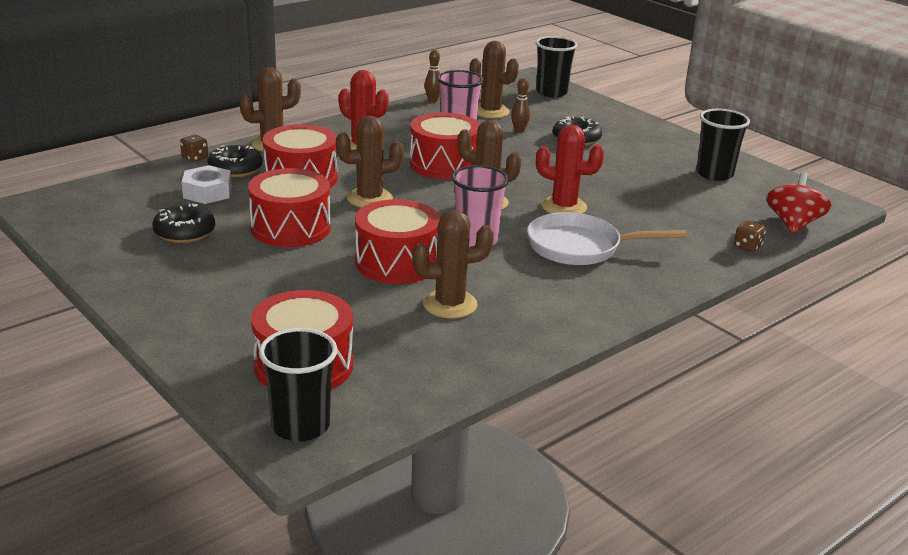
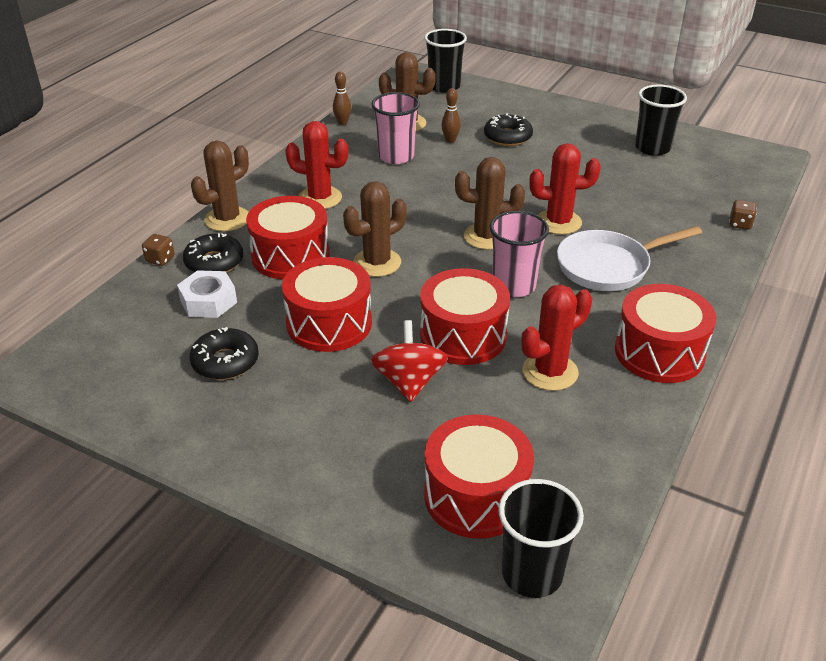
camera: 20 degrees left, 10 degrees up
red drum [410,112,480,179] -> red drum moved to [615,284,716,383]
brown cactus [412,210,494,319] -> red cactus [521,285,592,391]
red spinning top [766,172,831,233] -> red spinning top moved to [370,320,448,402]

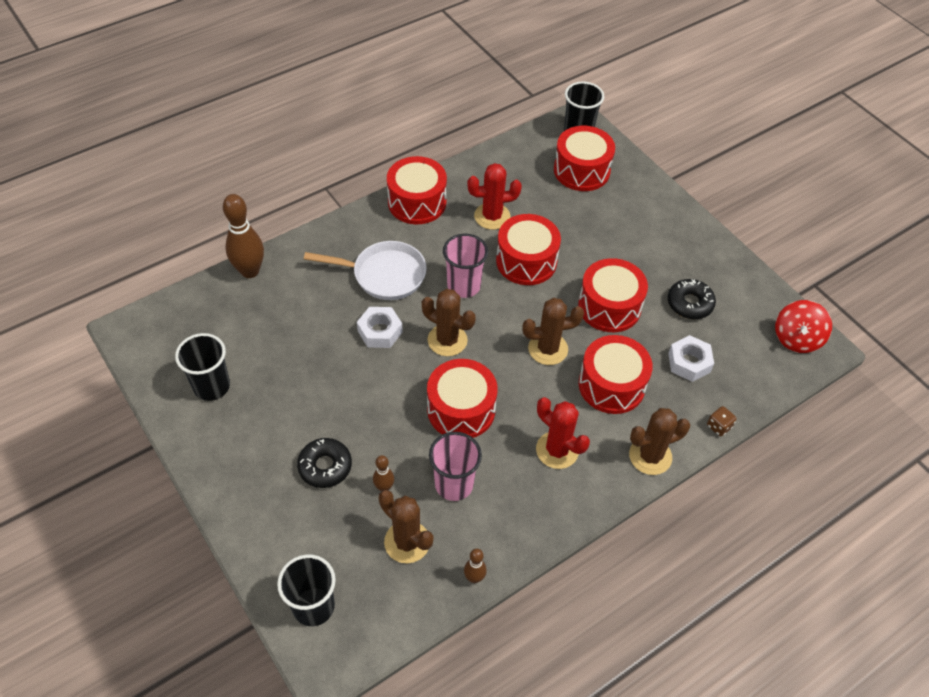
camera: 155 degrees left, 15 degrees up
black donut [183,233,243,273] -> none
red spinning top [370,320,448,402] -> red spinning top moved to [775,300,832,353]
red cactus [529,143,601,235] -> white nut [357,307,403,348]
brown dice [729,200,757,230] -> brown bowling pin [223,194,264,278]
none -> red drum [427,359,498,438]

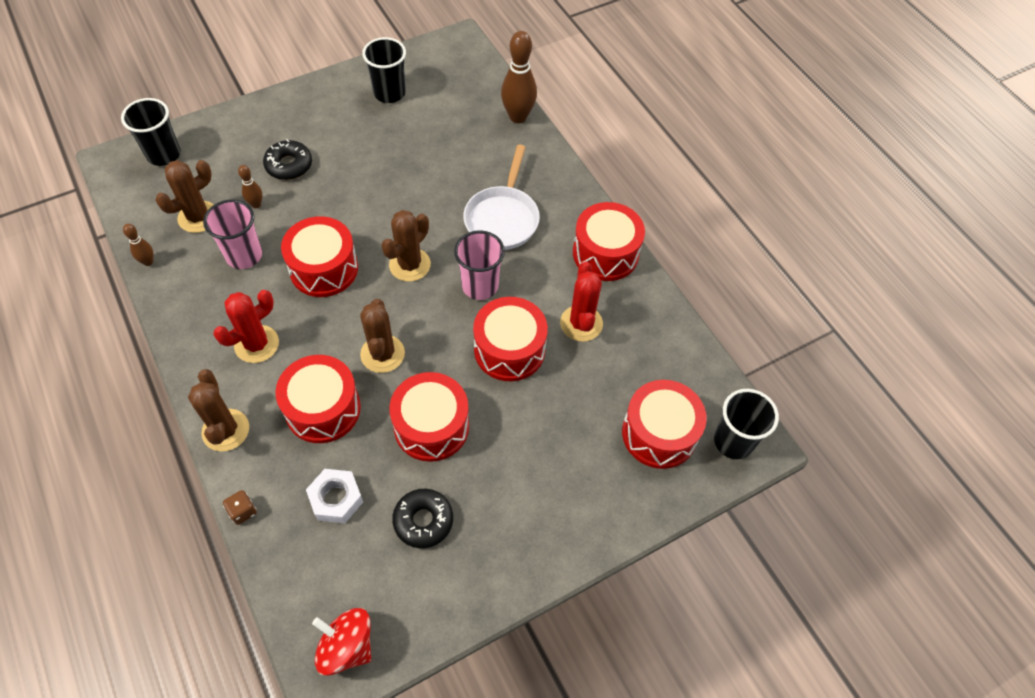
camera: 95 degrees right, 5 degrees up
white nut [357,307,403,348] -> none

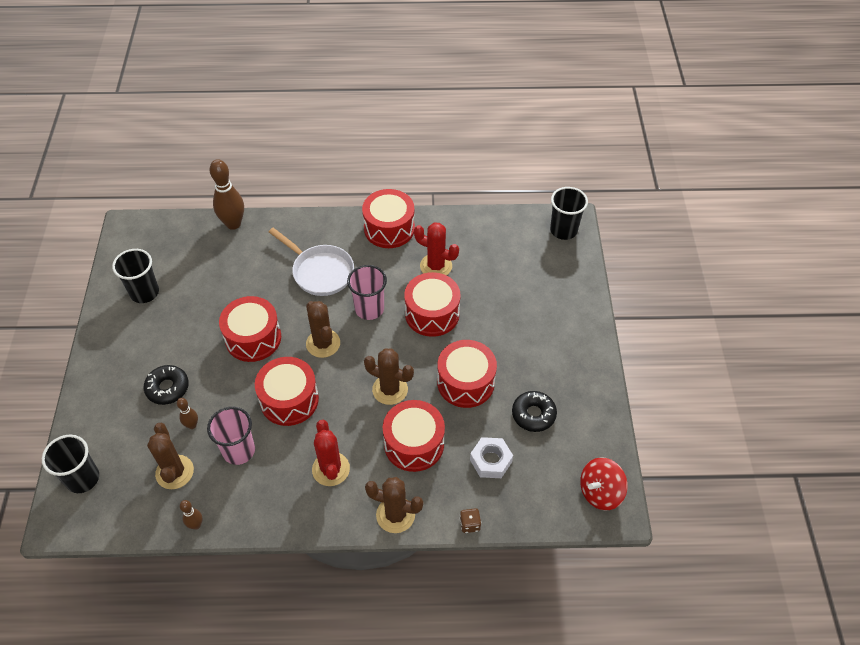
camera: 60 degrees left, 5 degrees down
red drum [622,380,707,469] -> red drum moved to [219,296,281,362]

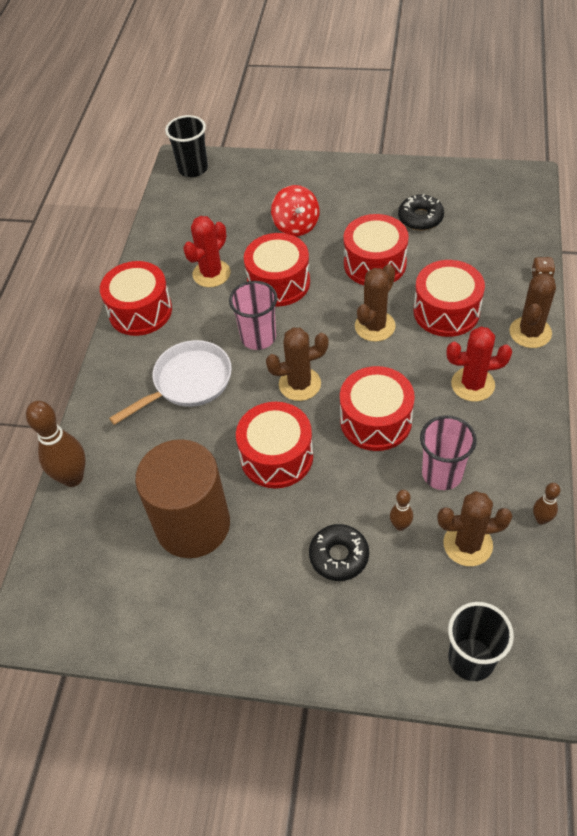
camera: 75 degrees left, 0 degrees up
black cup [112,249,159,303] -> none
white nut [470,437,513,478] -> none
red spinning top [580,457,628,511] -> red spinning top moved to [271,185,320,237]
none -> brown cylinder [135,439,230,558]

